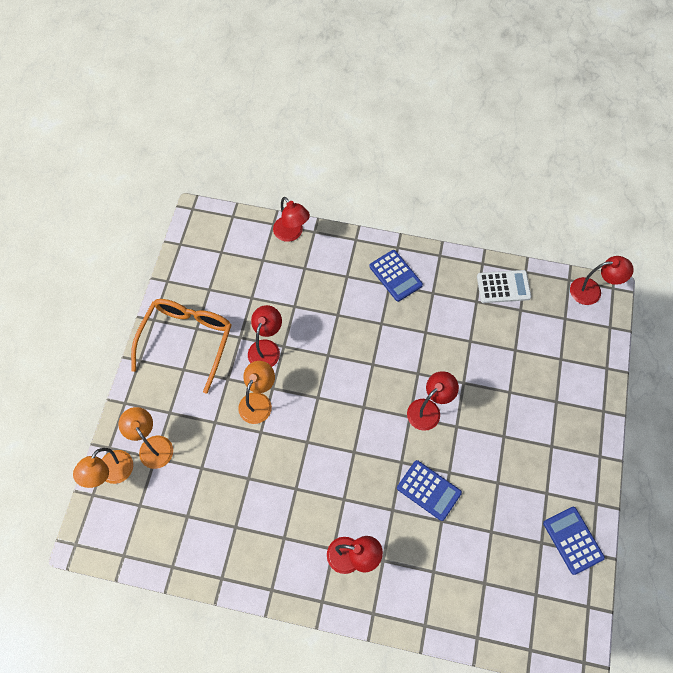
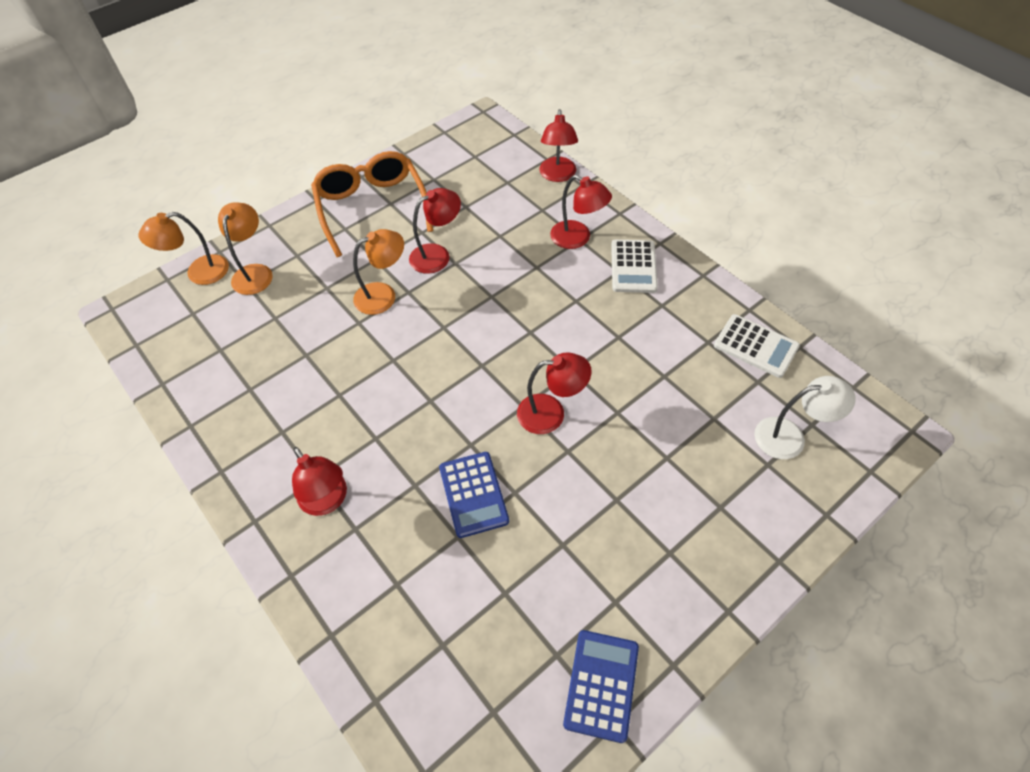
camera: 40 degrees right, 10 degrees down
orange glasses [131,299,231,394] -> orange glasses turned 75 degrees counterclockwise [311,151,433,257]
blue calculator [369,250,423,302] -> white calculator [611,240,658,293]
red lamp [570,256,634,305] -> red lamp moved to [550,175,612,249]
none -> white lamp [754,376,856,459]

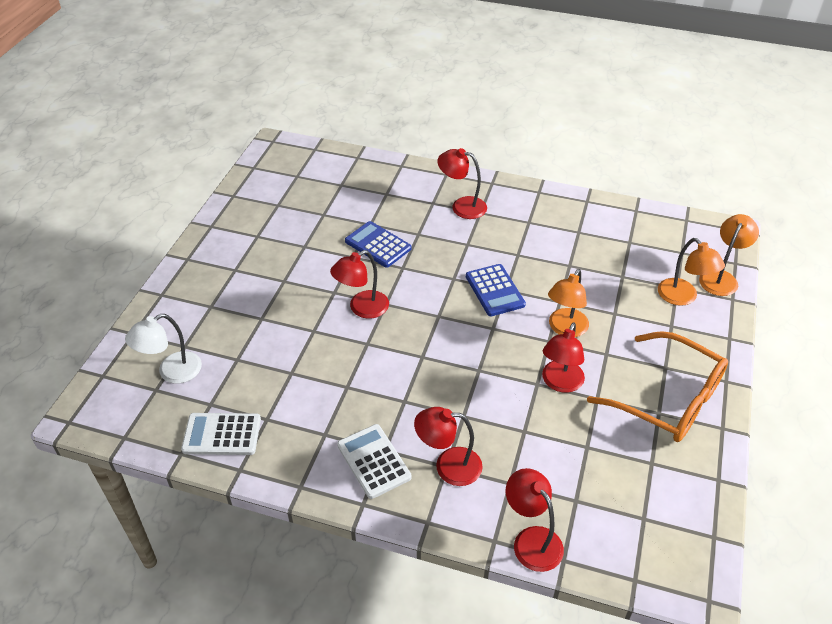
camera: 145 degrees right, 10 degrees down
blue calculator [563,630,639,743] -> blue calculator moved to [466,264,526,316]

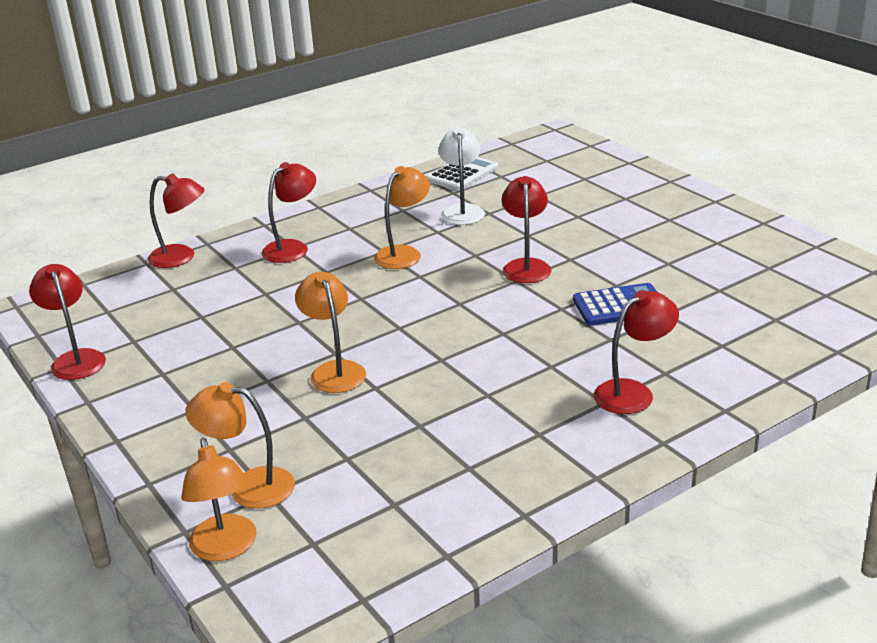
camera: 130 degrees right, 15 degrees down
white lamp [125,314,202,384] -> white lamp moved to [438,127,485,225]
white calculator [337,424,412,499] -> none
blue calculator [466,264,526,316] -> none
red lamp [542,323,585,393] -> red lamp moved to [29,264,106,380]
orange glasses [587,331,728,442] -> none
none -> orange lamp [374,166,430,269]

